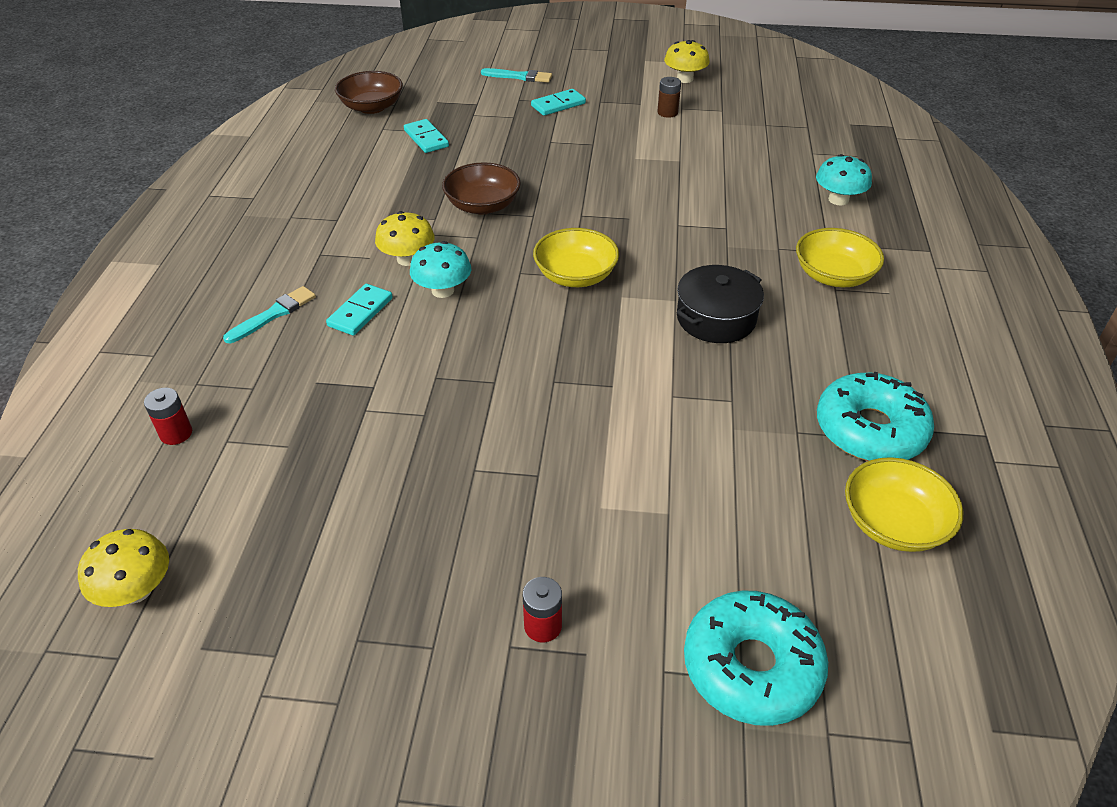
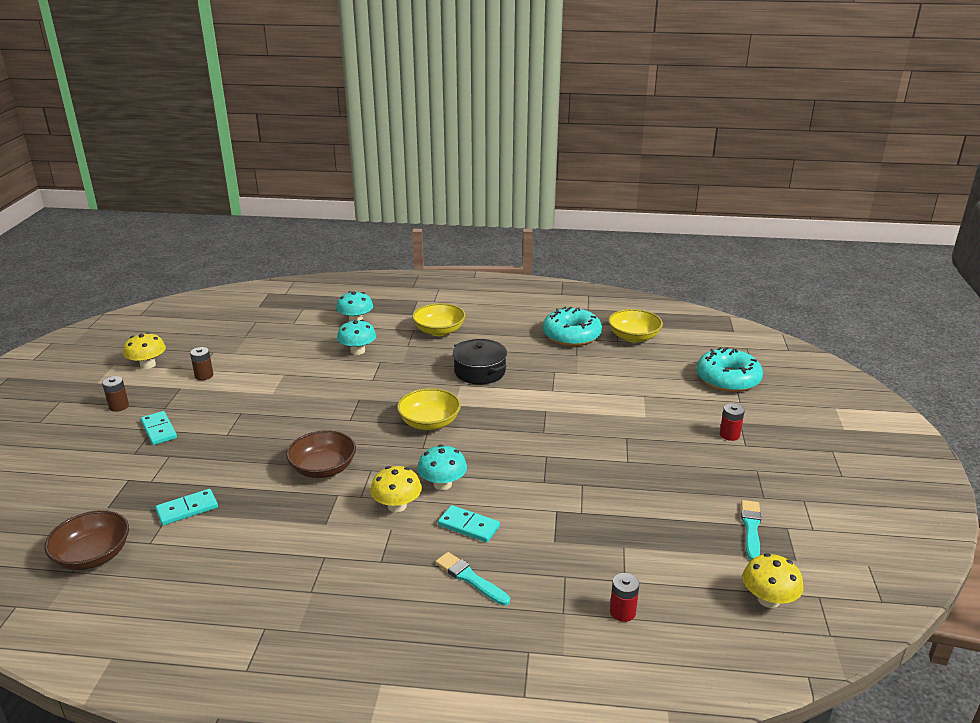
camera: 90 degrees left, 15 degrees down
turquoise brush [481,68,552,83] -> turquoise brush moved to [741,500,761,560]
none -> brown battery [102,376,129,412]
none -> turquoise mushroom [337,320,376,355]

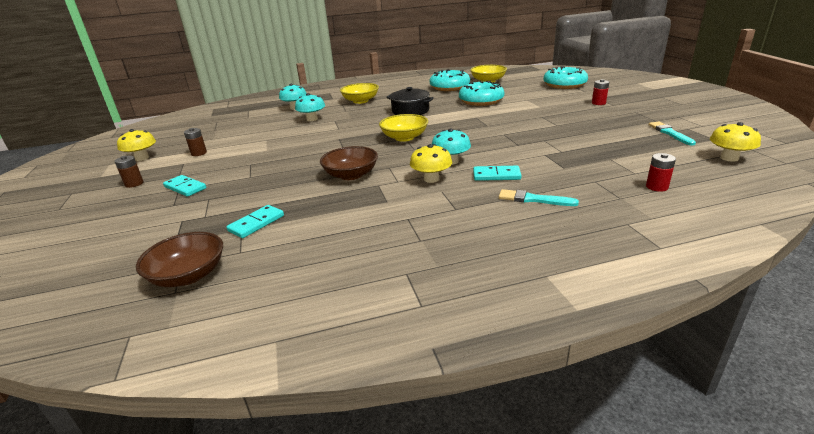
camera: 20 degrees left, 0 degrees up
none -> turquoise donut [459,81,505,106]

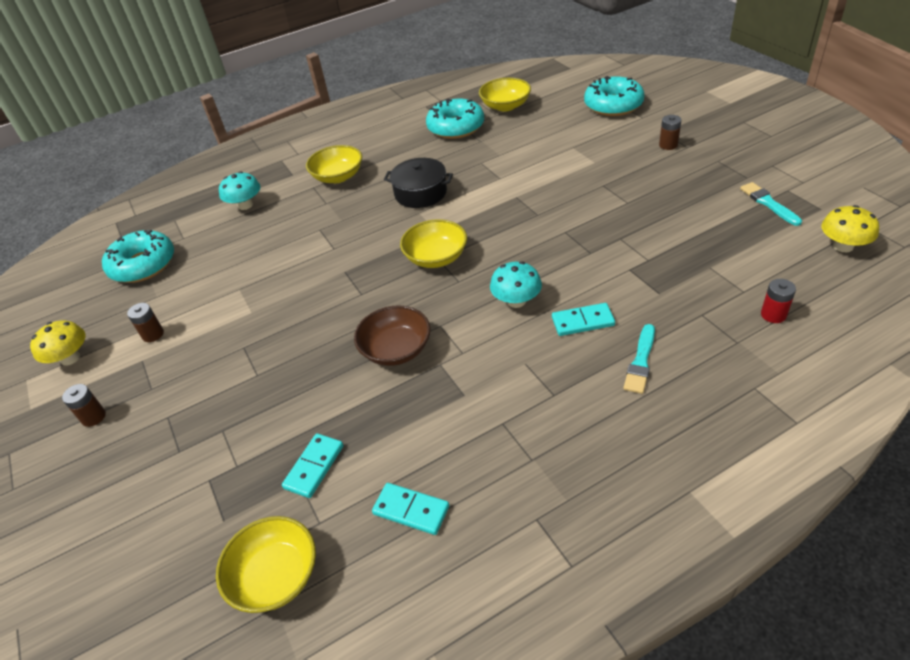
camera: 10 degrees left, 15 degrees up
brown bowl [136,232,223,287] -> yellow bowl [216,516,316,613]
turquoise domino [163,175,206,197] -> turquoise domino moved to [372,483,449,535]
turquoise mushroom [295,93,325,121] -> none
yellow mushroom [410,144,452,183] -> none
turquoise donut [459,81,505,106] -> turquoise donut moved to [102,230,174,283]
turquoise brush [499,189,579,206] -> turquoise brush turned 75 degrees counterclockwise [623,324,655,394]
red battery [592,79,609,105] -> brown battery [659,115,681,150]

